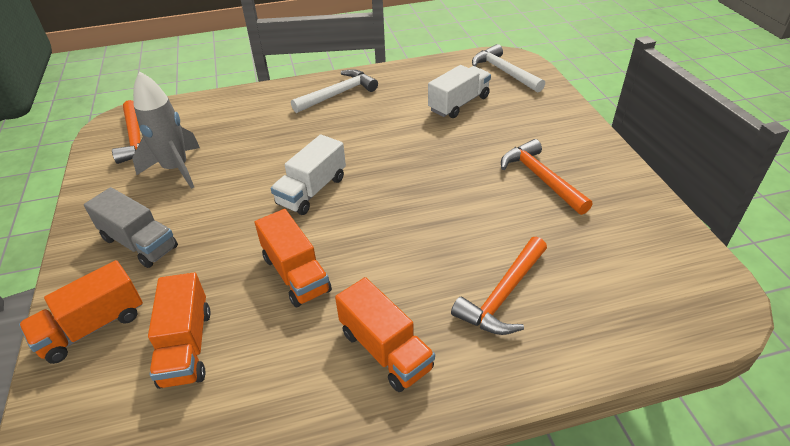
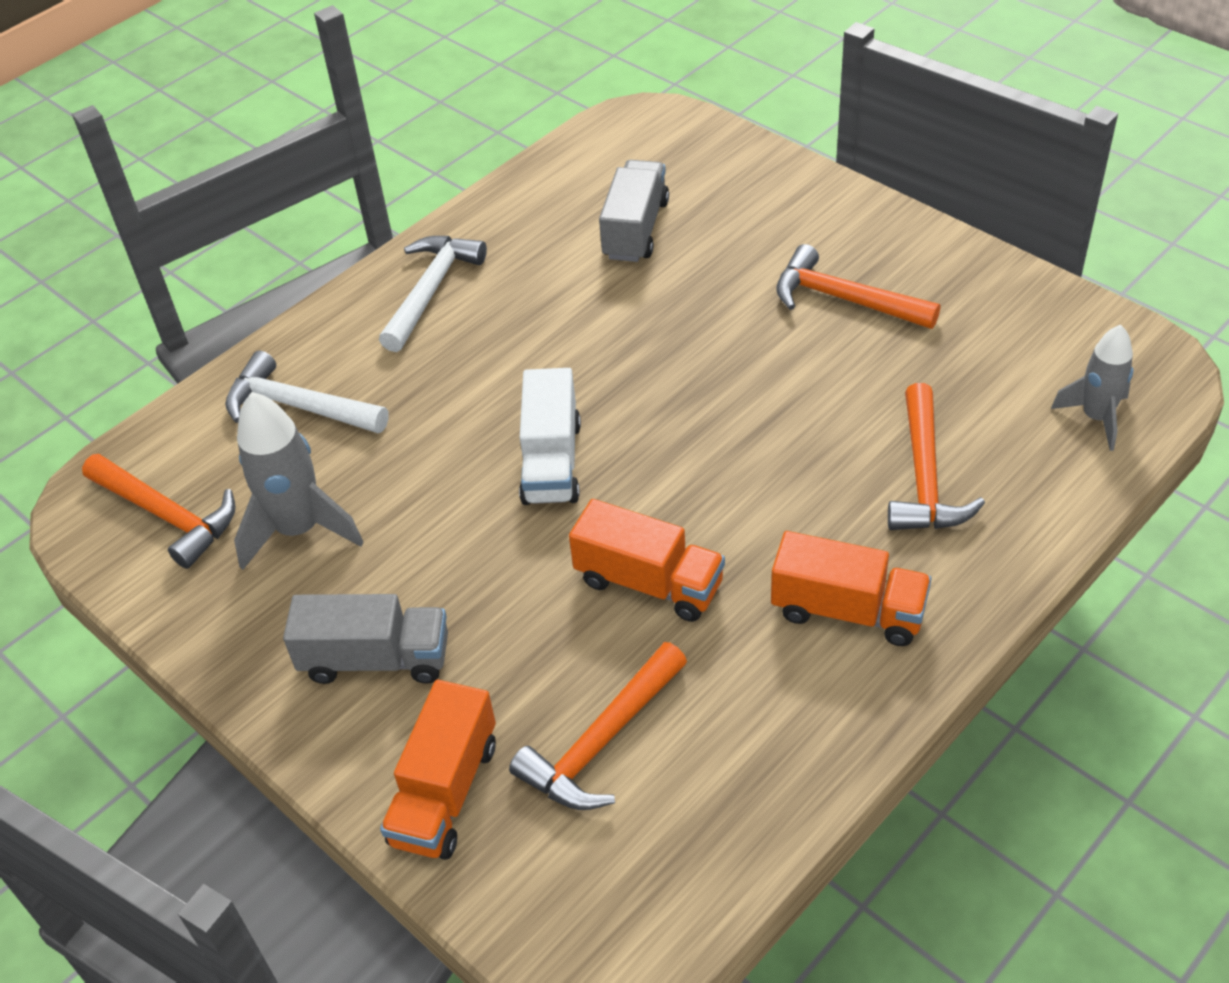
camera: 30 degrees left, 5 degrees up
orange truck [148,273,211,389] -> orange hammer [509,642,687,810]
white truck [428,65,491,118] -> grey truck [599,160,669,262]
white hammer [472,44,545,92] -> white hammer moved to [225,351,389,433]
none -> grey rocket [1051,325,1133,451]

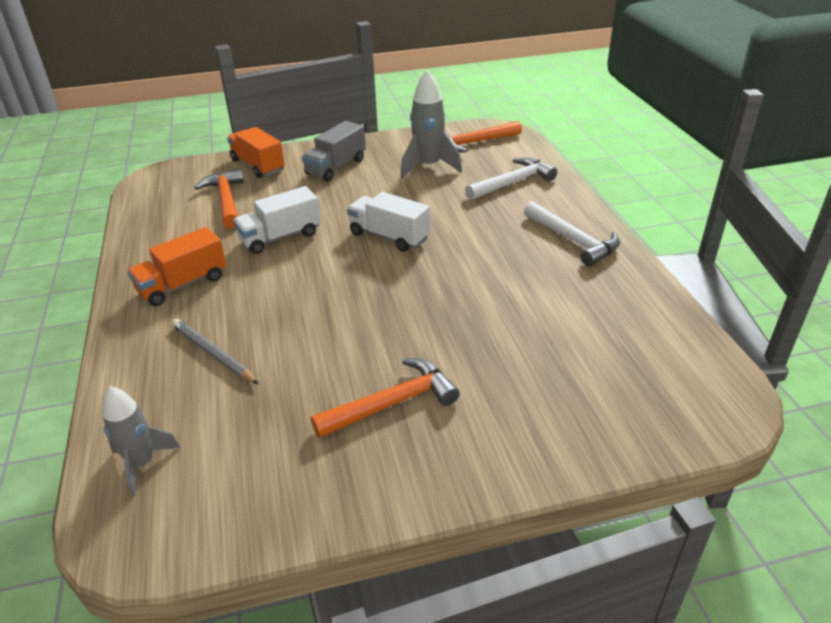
camera: 120 degrees right, 10 degrees down
orange truck [569,499,725,622] -> white truck [233,186,321,254]
grey truck [599,160,669,262] -> none
orange hammer [888,383,985,530] -> grey pencil [171,318,259,384]

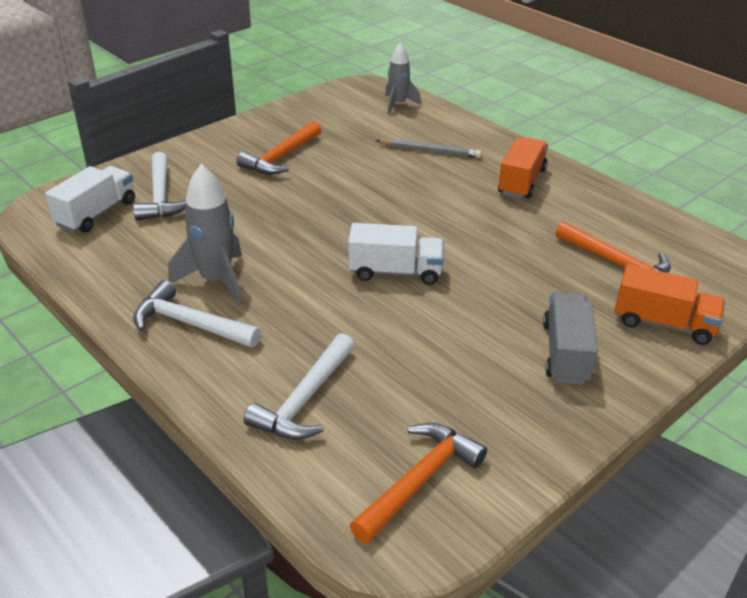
camera: 150 degrees right, 0 degrees up
white truck [233,186,321,254] -> white truck moved to [45,166,135,232]
grey rocket [400,70,462,178] -> grey rocket moved to [168,164,242,306]
none -> white hammer [133,152,186,221]

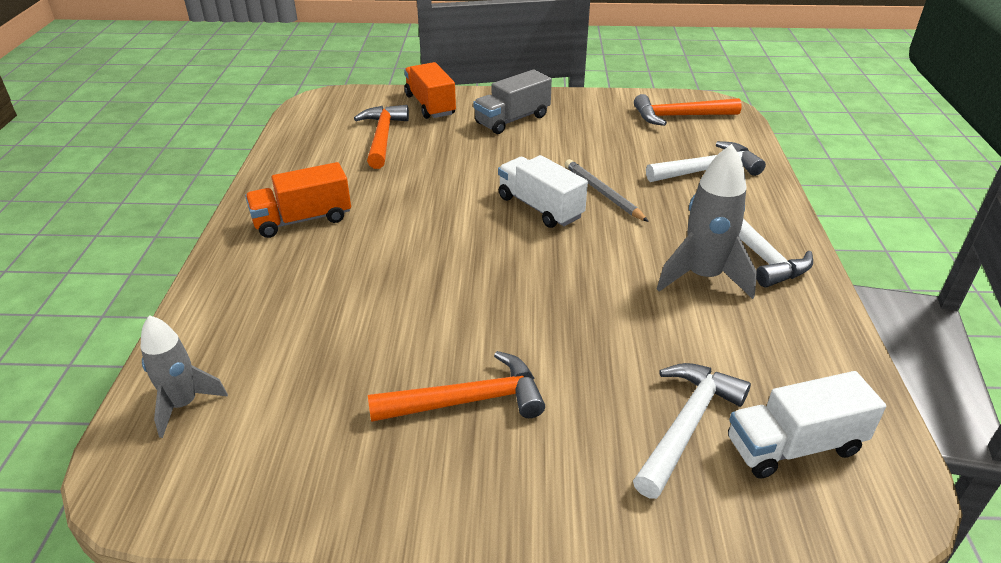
camera: 135 degrees left, 0 degrees up
grey pencil [376,139,482,158] -> grey pencil moved to [565,159,649,222]

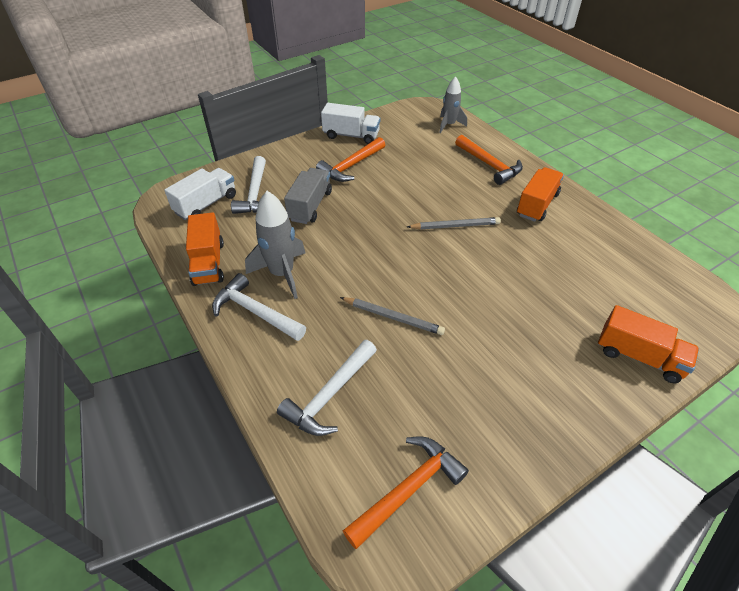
camera: 145 degrees right, 10 degrees up
orange hammer [354,105,409,169] -> orange hammer moved to [455,135,523,185]
grey truck [473,69,552,134] -> grey truck moved to [284,168,332,224]
white truck [498,155,588,228] -> white truck moved to [321,103,380,144]
none -> orange truck [186,212,224,286]
none -> grey pencil [407,217,501,229]

